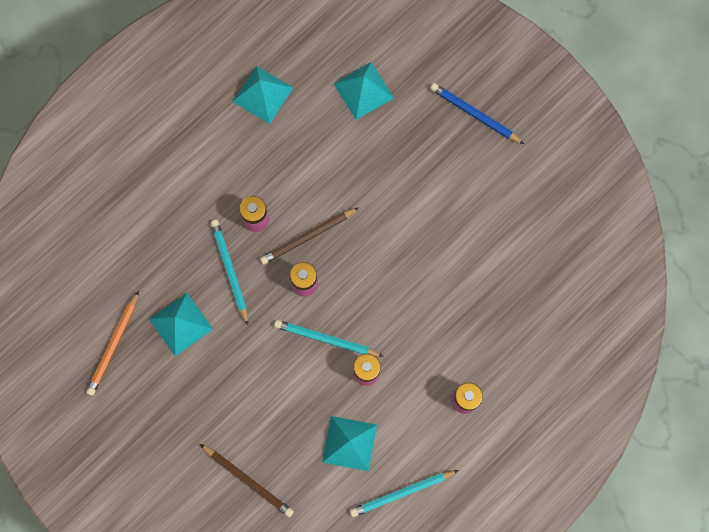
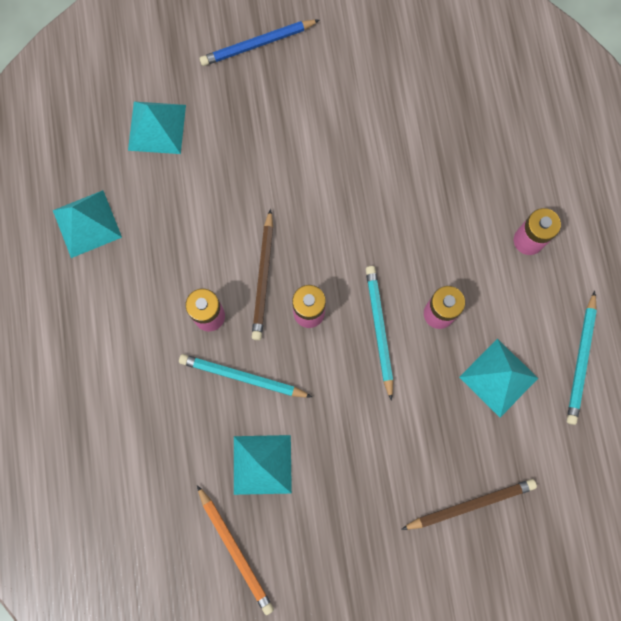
camera: 55 degrees left, 0 degrees up
turquoise pencil [274,320,384,357] -> turquoise pencil turned 120 degrees clockwise [366,266,393,401]

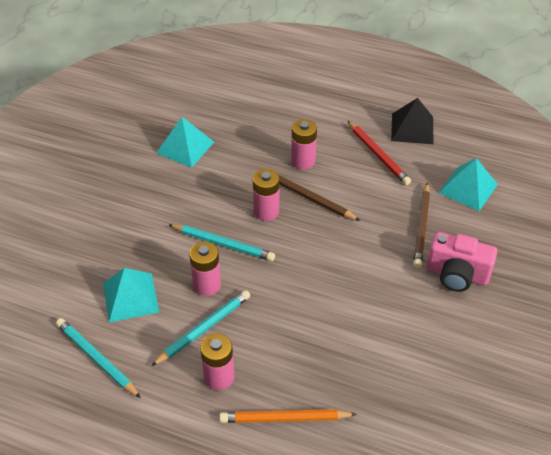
camera: 120 degrees right, 30 degrees down
turquoise pyramid [53,190,122,258] -> black pyramid [391,98,434,144]
turquoise pencil [179,354,312,398] -> turquoise pencil moved to [151,290,250,366]
orange pencil [197,485,274,615] -> orange pencil moved to [219,409,357,423]
blue pencil [200,20,319,66] -> none
brown pencil [401,479,537,530] -> brown pencil moved to [413,182,430,268]
none -> red pencil [347,120,411,185]
none -> pink camera [427,232,497,292]

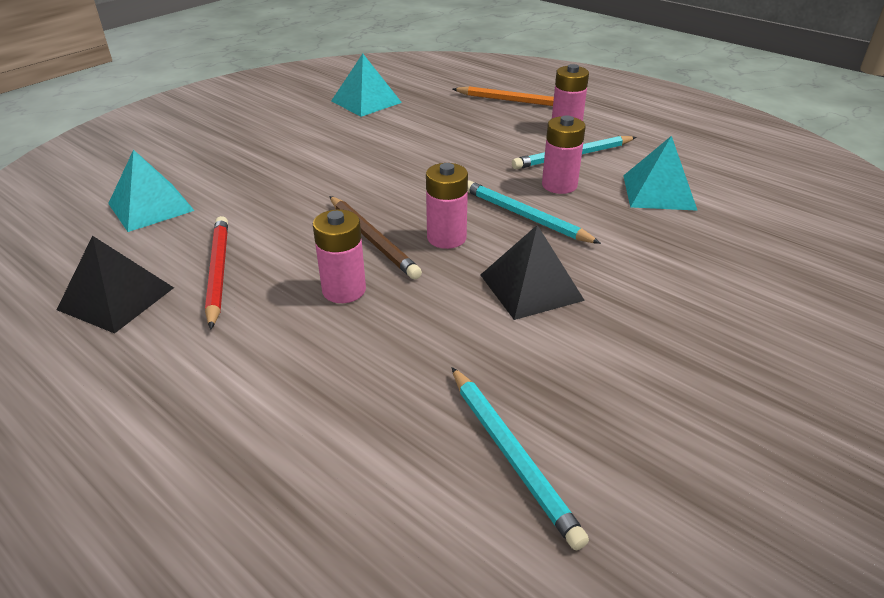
camera: 160 degrees left, 10 degrees down
turquoise pencil [56,318,141,398] -> turquoise pencil moved to [451,367,589,550]
turquoise pyramid [156,117,214,168] -> turquoise pyramid moved to [331,54,402,117]
brown pencil [413,182,430,268] -> none
pink camera [427,232,497,292] -> none
none -> black pyramid [481,225,585,320]

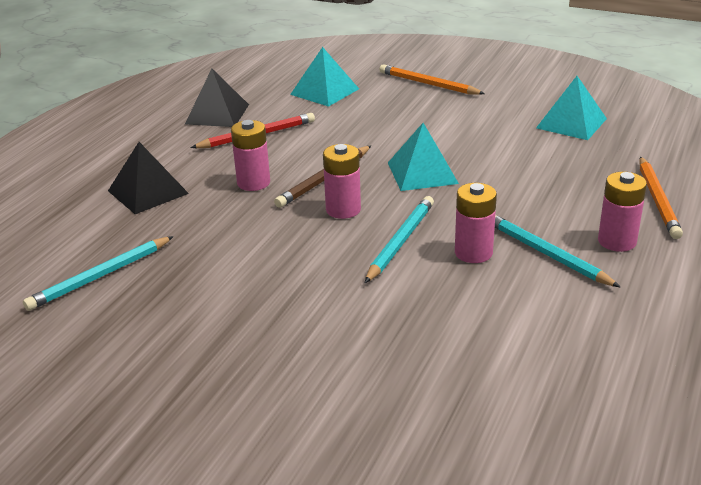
camera: 75 degrees right, 5 degrees down
black pyramid [481,225,585,320] -> black pyramid moved to [108,142,189,214]
turquoise pyramid [623,136,698,211] -> turquoise pyramid moved to [388,123,459,191]
none -> orange pencil [379,64,485,95]

